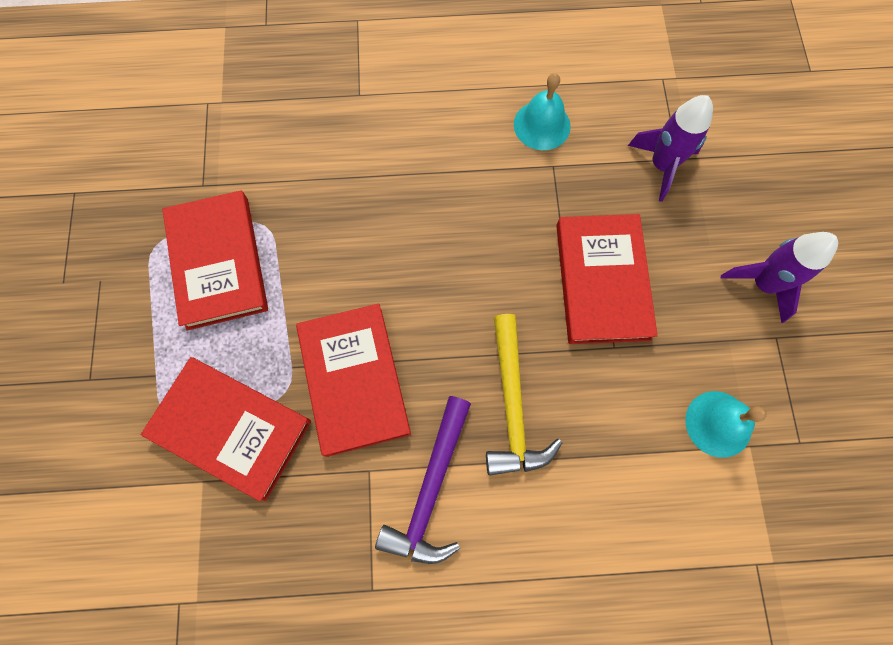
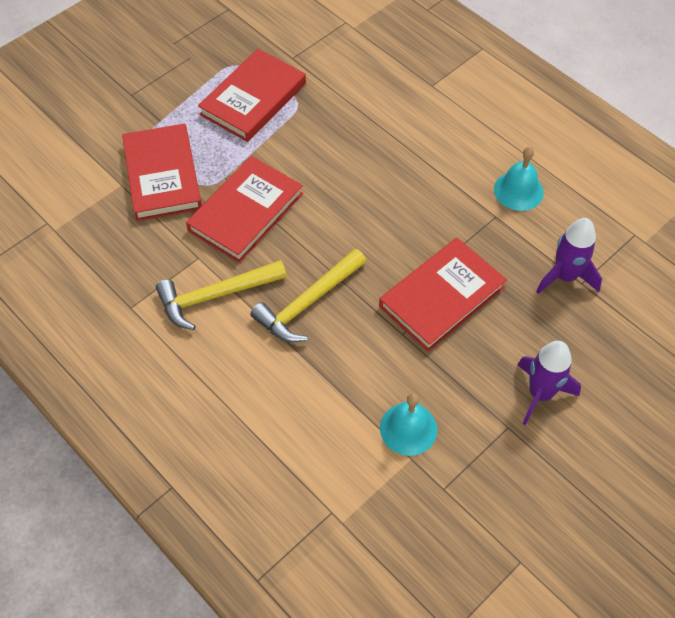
camera: 50 degrees right, 15 degrees down
purple hammer [375,396,471,564] -> yellow hammer [156,260,287,330]

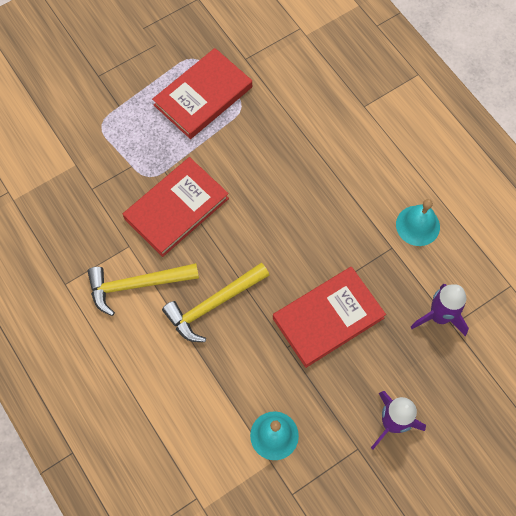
camera: 10 degrees right, 10 degrees up
red book [122,124,202,221] -> none

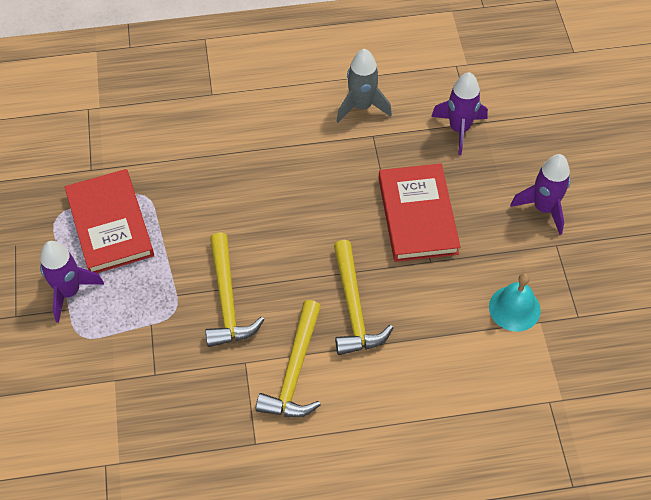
camera: 65 degrees left, 10 degrees down
red book [123,157,229,257] -> yellow hammer [205,232,264,347]
turquoise bell [396,199,440,246] -> grey rocket [337,49,392,123]
none -> purple rocket [40,241,104,323]

